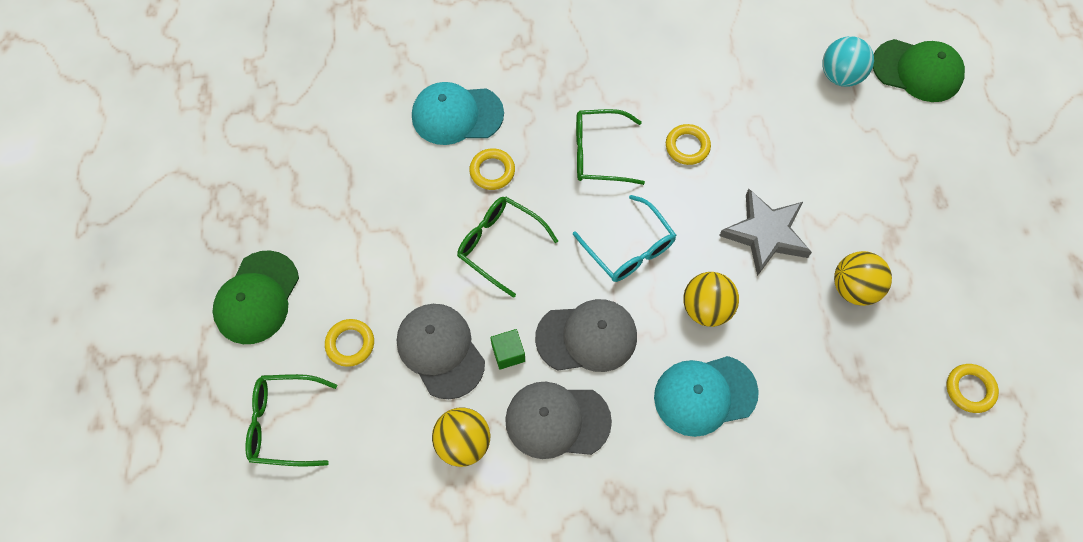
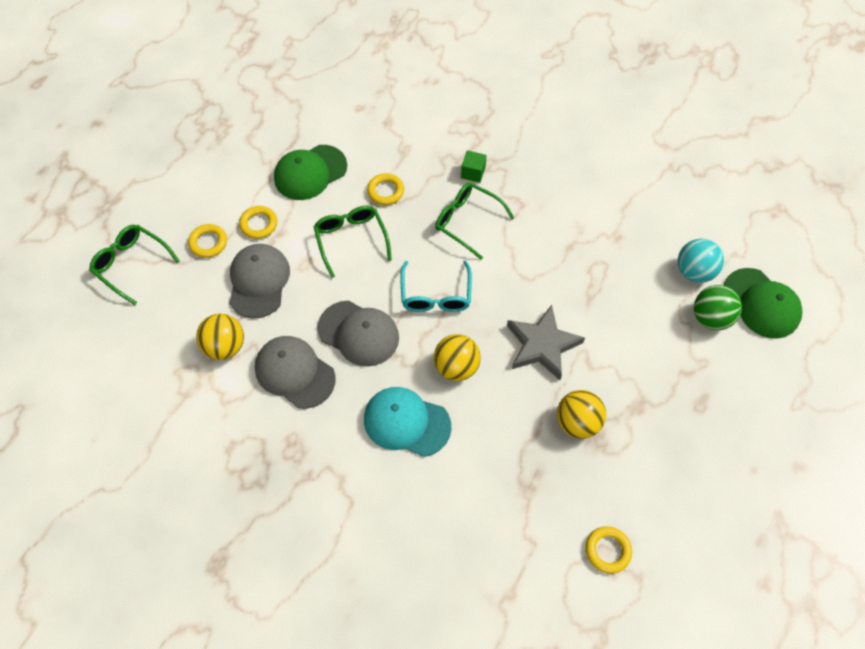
camera: 35 degrees right, 5 degrees down
green cap [213,250,299,344] -> green cap moved to [274,145,347,200]
turquoise cap [412,82,504,145] -> none
green cube [490,329,525,370] -> green cube moved to [461,150,487,183]
yellow ring [666,124,711,165] -> yellow ring moved to [239,206,277,239]
none -> green ball [694,285,742,330]

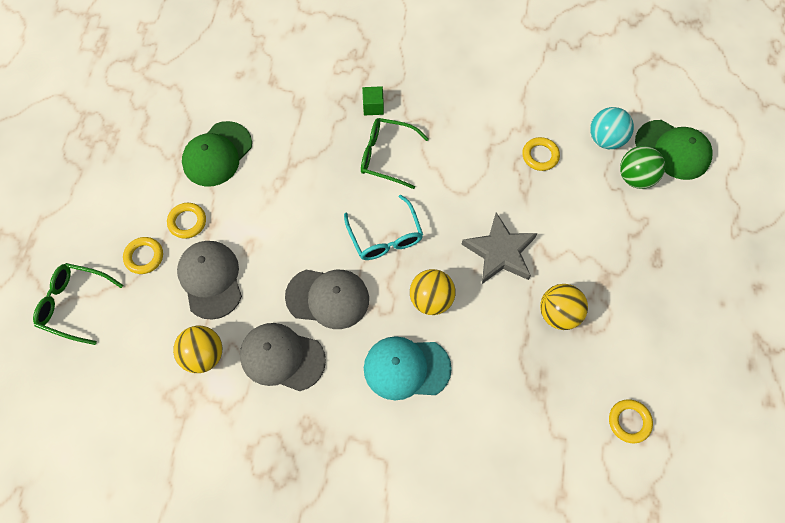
camera: 20 degrees left, 5 degrees up
green glasses [314,206,392,278] -> none
yellow ring [367,173,404,205] -> yellow ring moved to [522,137,560,171]

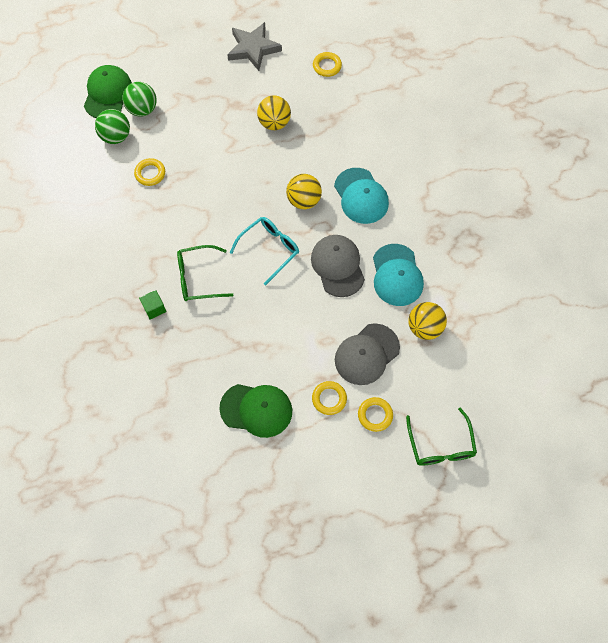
camera: 115 degrees left, 0 degrees up
grey cap [240,323,326,391] -> turquoise cap [373,244,424,306]
green glasses [361,118,429,189] -> green glasses turned 90 degrees clockwise [177,245,234,301]
grey star [461,212,537,284] -> grey star moved to [227,22,282,71]
turquoise ball [590,107,634,149] -> green ball [95,109,130,144]

